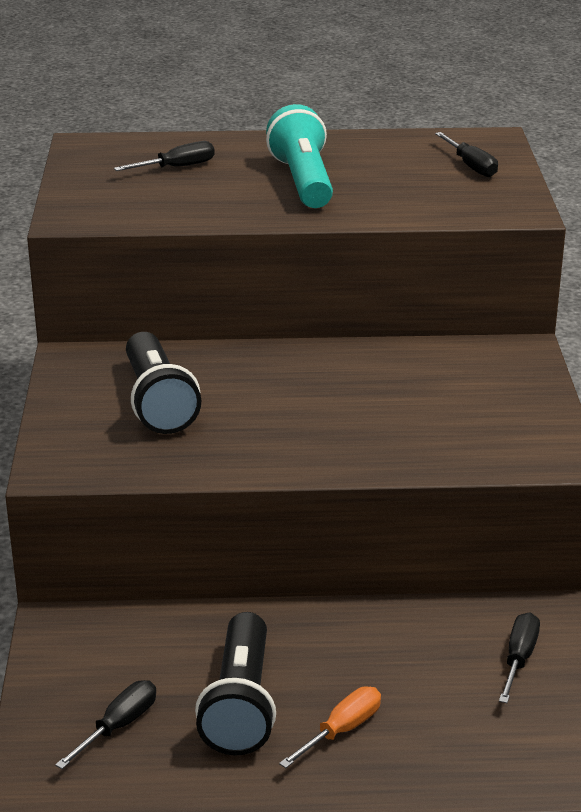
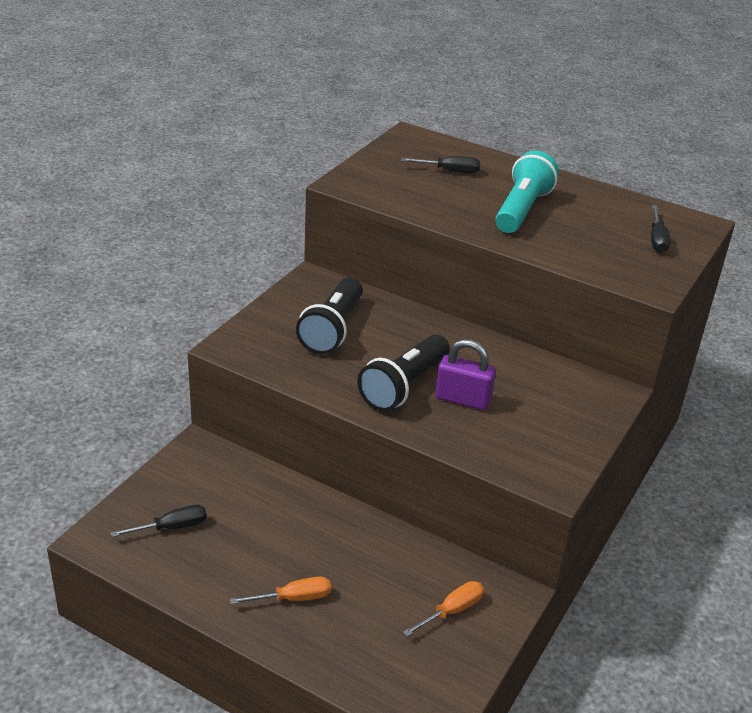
camera: 30 degrees right, 5 degrees up
black flashlight [195,612,276,756] -> black flashlight moved to [357,334,450,411]
black screwdriver [499,613,540,703] -> orange screwdriver [403,581,484,636]
none -> purple padlock [435,339,496,410]

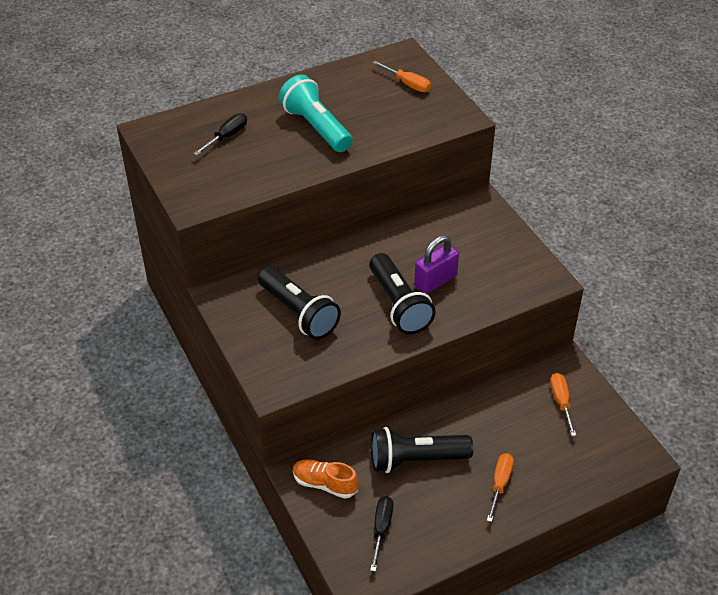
camera: 55 degrees left, 10 degrees up
black screwdriver [651,205,671,253] -> orange screwdriver [373,61,431,92]
none -> orange shoe [293,459,359,499]
none -> black flashlight [371,427,473,473]

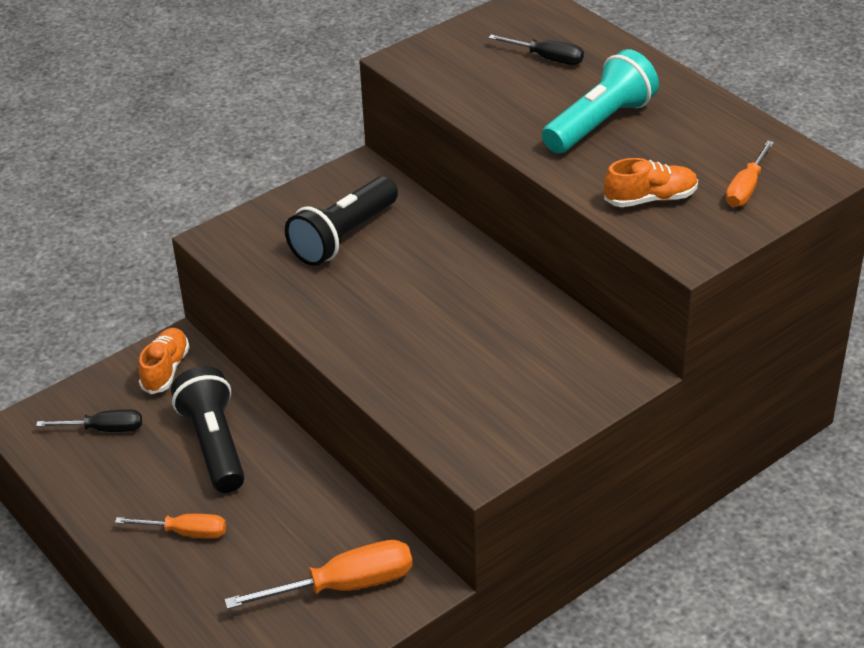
camera: 80 degrees right, 5 degrees down
black flashlight [369,253,436,334] -> none
purple padlock [414,235,459,294] -> none
orange screwdriver [550,373,576,436] -> orange screwdriver [224,540,413,609], size x1.64
none -> orange shoe [604,158,698,207]

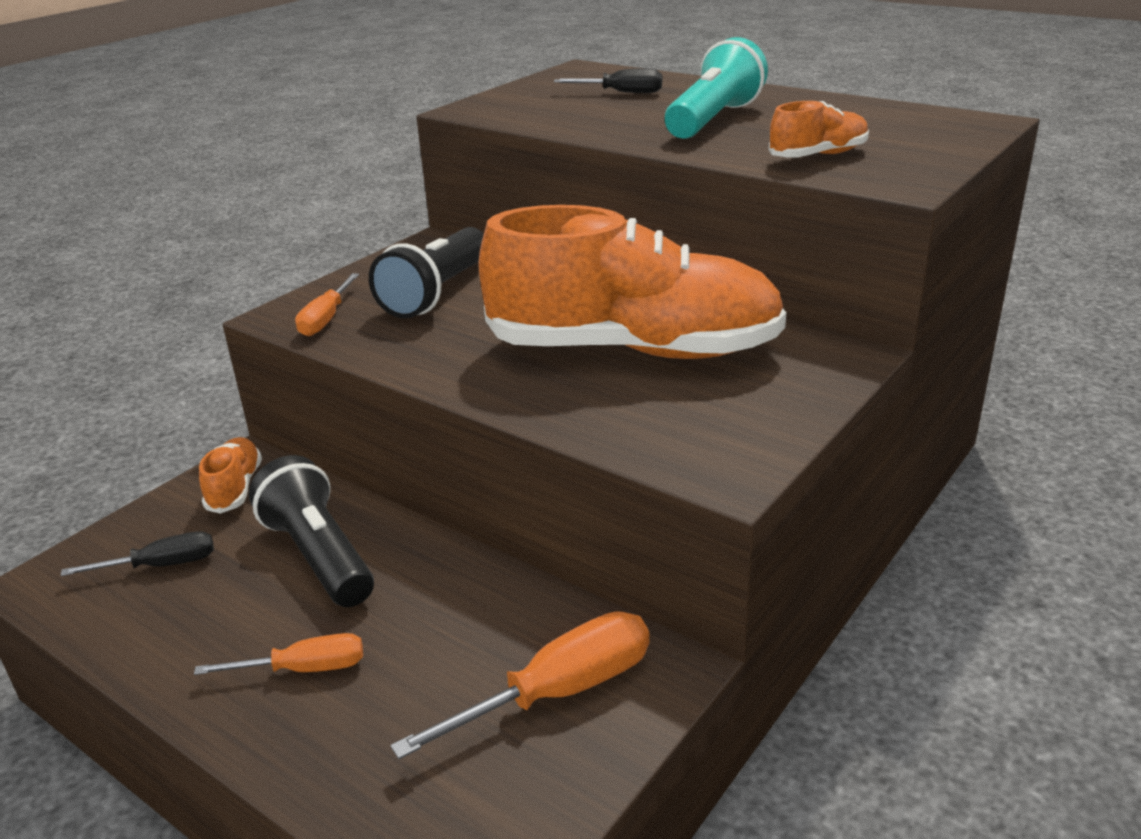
camera: 15 degrees left, 10 degrees down
orange screwdriver [726,140,774,207] -> orange screwdriver moved to [295,273,359,336]
none -> orange shoe [479,205,786,359]

